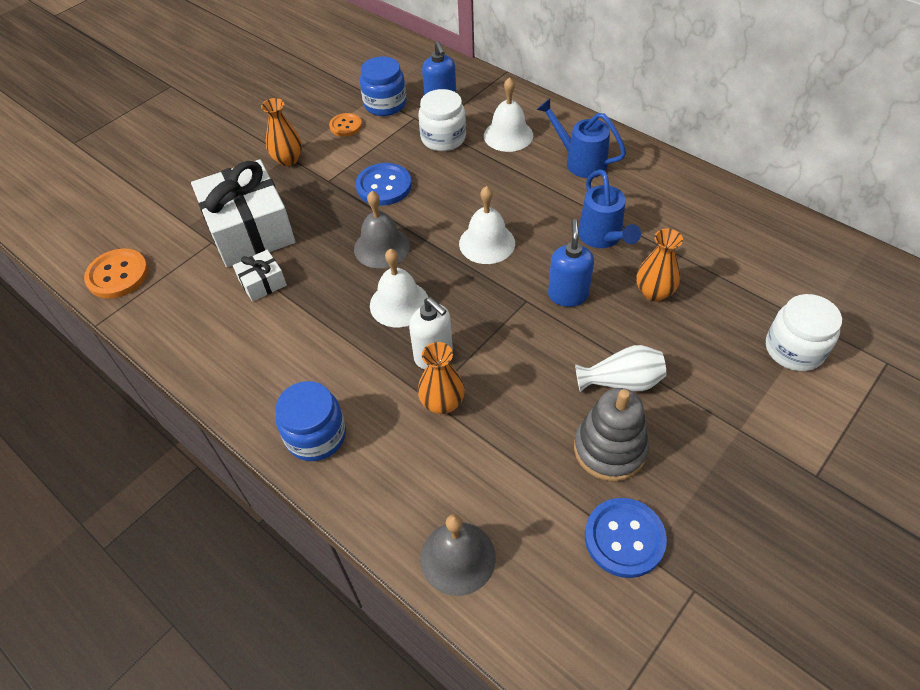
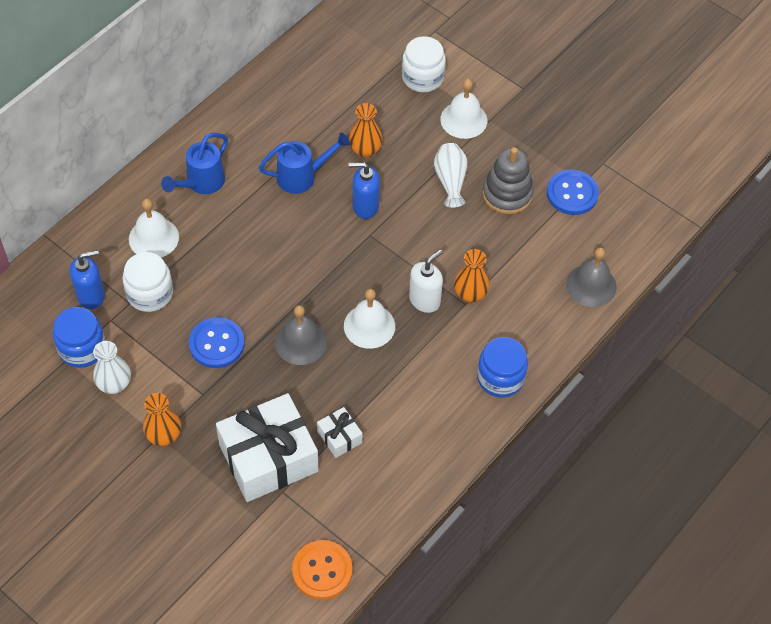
camera: 95 degrees left, 5 degrees up
orange button [329,113,362,137] -> white vase [93,341,131,394]
white bell [459,186,515,264] -> white bell moved to [440,79,487,139]

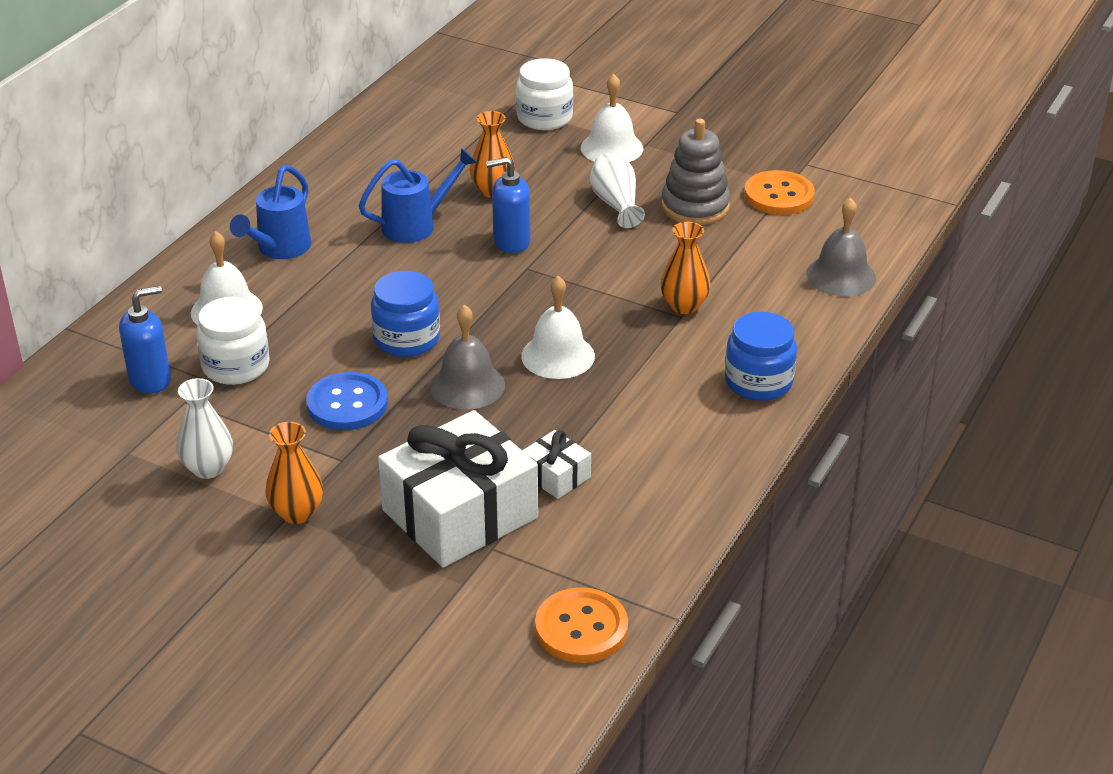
camera: 10 degrees left, 20 degrees down
blue jar [53,307,105,368] -> blue jar moved to [371,271,440,357]
white soap dispenser [409,250,443,313] -> none
blue button [547,169,599,215] -> orange button [745,170,814,215]

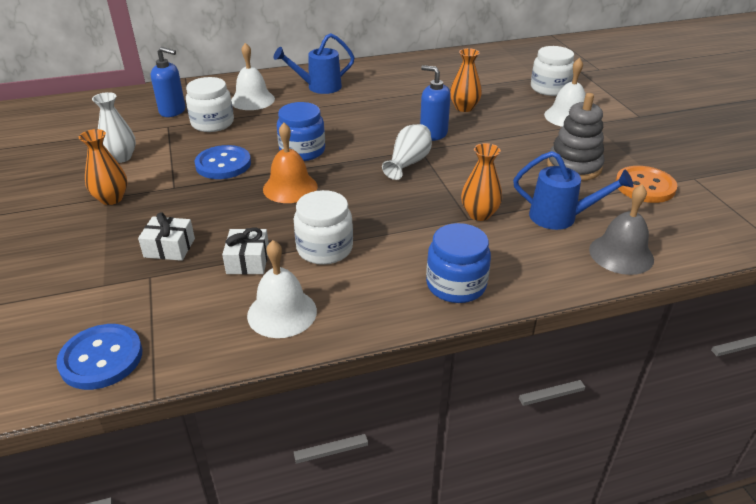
camera: 45 degrees right, 0 degrees up
blue watering can [359,148,477,243] -> blue watering can moved to [513,151,634,230]
white gift [378,410,538,567] -> white gift [138,212,195,261], size x0.45
grey bell [430,305,505,410] -> orange bell [263,123,318,203]
white bell [521,276,595,379] -> white bell moved to [247,240,317,338]
orange button [535,587,628,663] -> blue button [56,324,143,390]
white vase [590,153,645,228] -> white vase moved to [382,124,432,180]
none -> white jar [294,190,353,265]

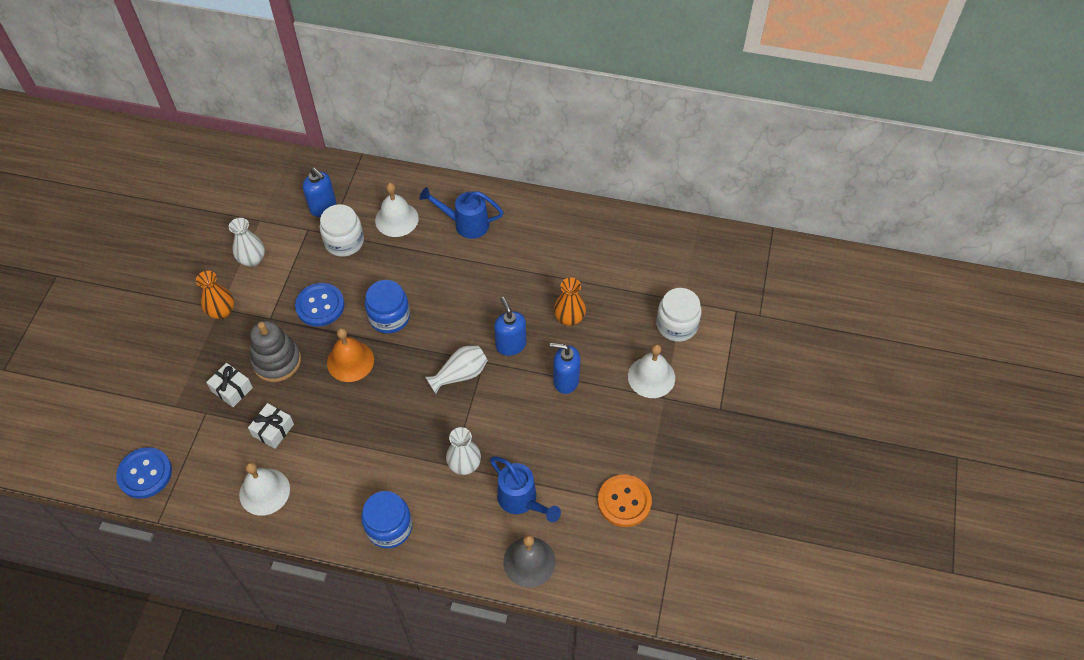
camera: 30 degrees right, 20 degrees up
white jar [294,190,353,265] -> none
orange vase [461,143,502,221] -> white vase [446,427,481,475]
grey stacking toy [547,93,604,181] -> grey stacking toy moved to [250,321,301,382]
none -> blue soap dispenser [550,343,580,394]

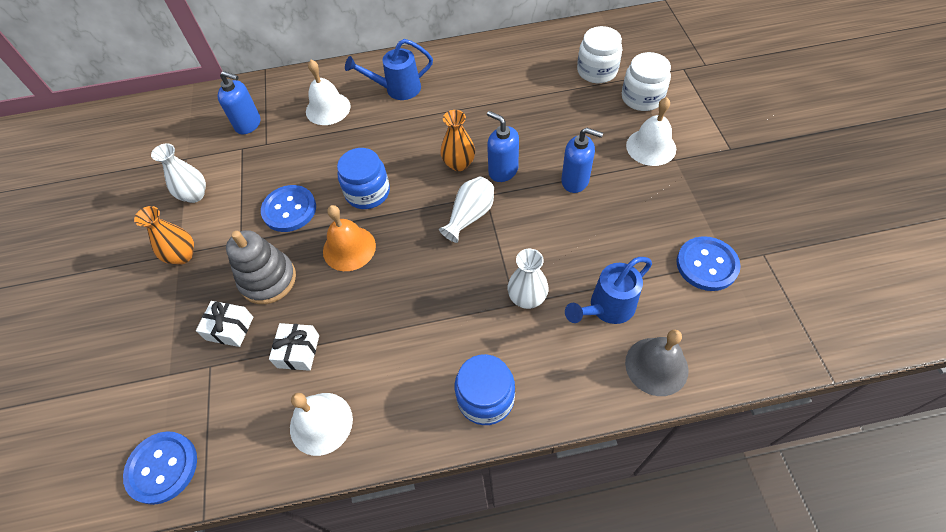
camera: 20 degrees left, 0 degrees up
white jar [320,204,364,257] -> white jar moved to [577,26,622,83]
blue watering can [490,456,561,522] -> blue watering can turned 120 degrees clockwise [565,257,652,324]
blue soap dispenser [550,343,580,394] -> blue soap dispenser turned 150 degrees counterclockwise [561,127,603,193]
orange vase [554,277,586,326] -> orange vase moved to [440,110,475,171]
orange button [598,474,652,527] -> blue button [677,236,741,291]

